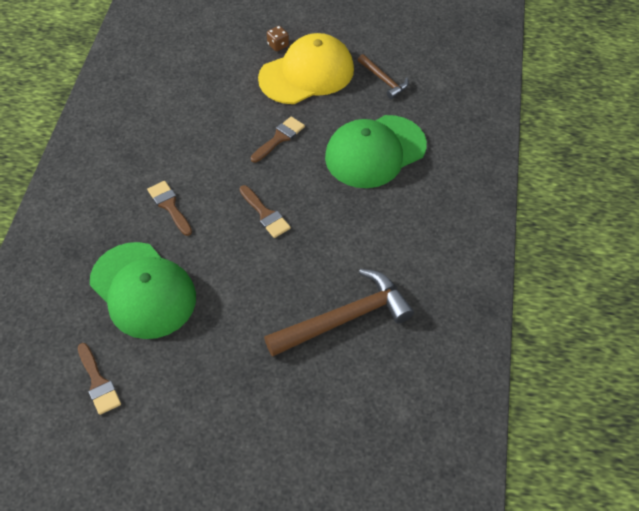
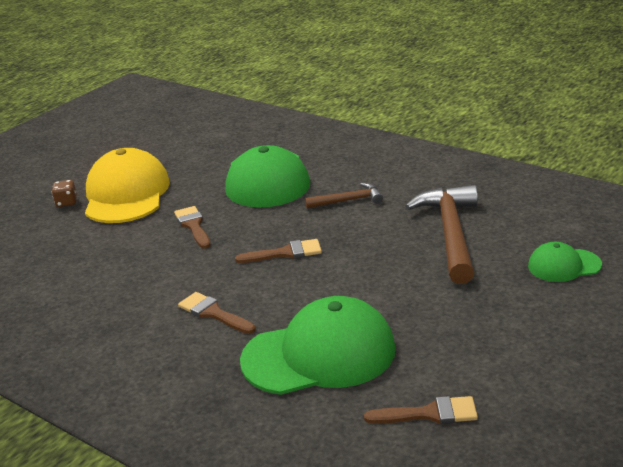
camera: 60 degrees left, 25 degrees down
brown brush [147,181,192,236] -> brown brush turned 45 degrees clockwise [178,292,256,334]
brown hammer [358,54,409,99] -> brown hammer moved to [305,183,383,209]
none -> green cap [528,242,602,282]

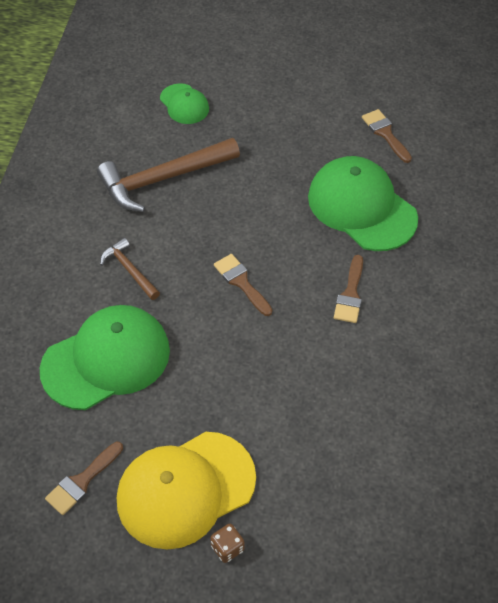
camera: 120 degrees left, 25 degrees up
brown brush [174,206,211,249] -> brown brush moved to [45,442,123,515]

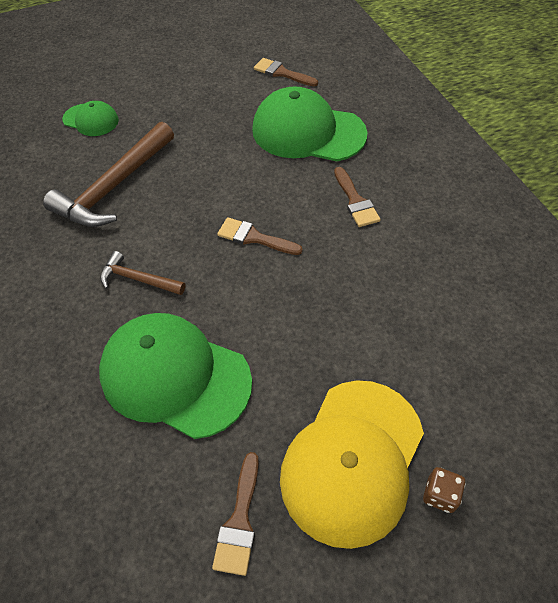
camera: 30 degrees left, 0 degrees up
green cap [40,305,170,410] -> green cap turned 90 degrees counterclockwise [99,313,252,439]

